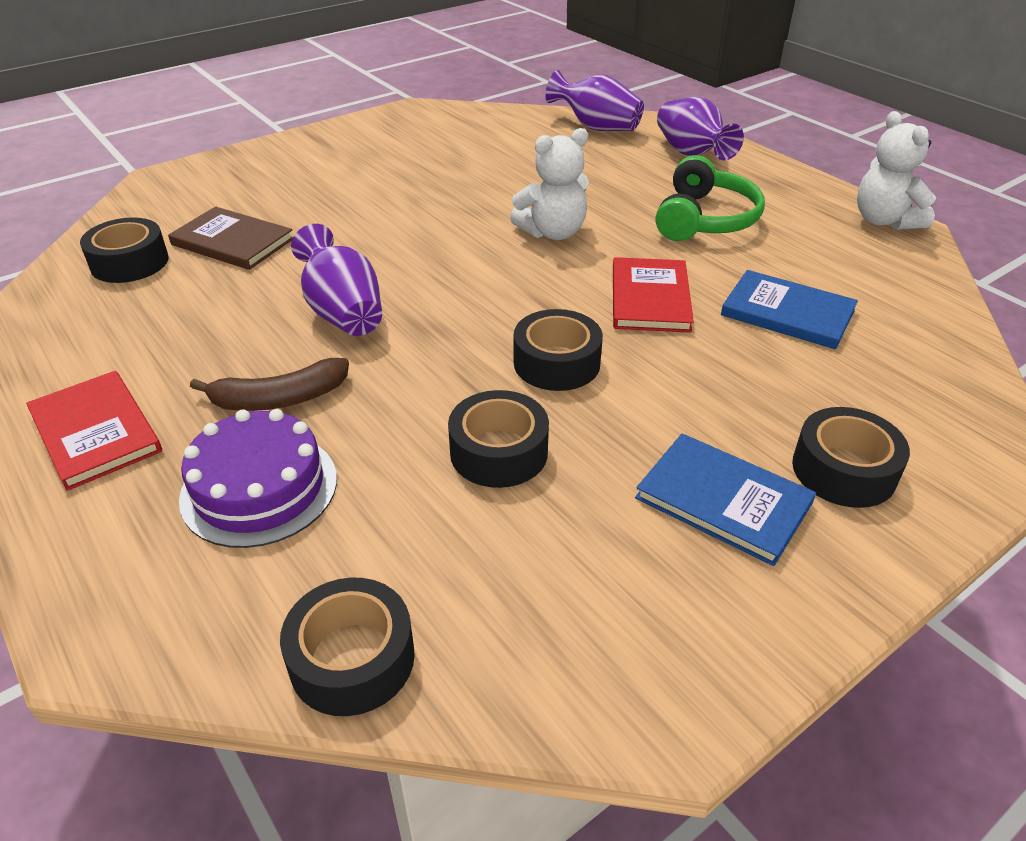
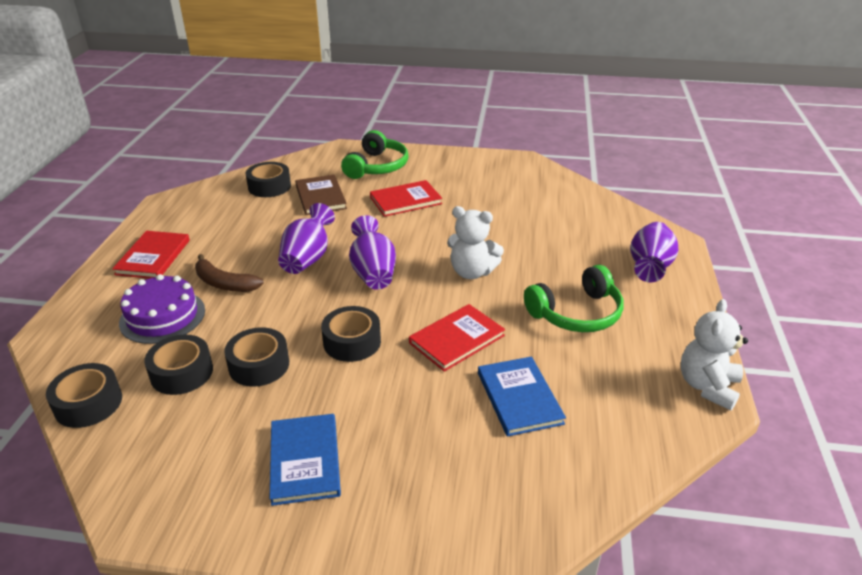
camera: 45 degrees right, 5 degrees down
purple vase [545,70,644,131] -> purple vase moved to [349,215,396,290]
black tape [792,407,910,508] -> black tape moved to [144,335,213,395]
none -> green headphones [341,130,409,179]
none -> red book [370,180,442,217]

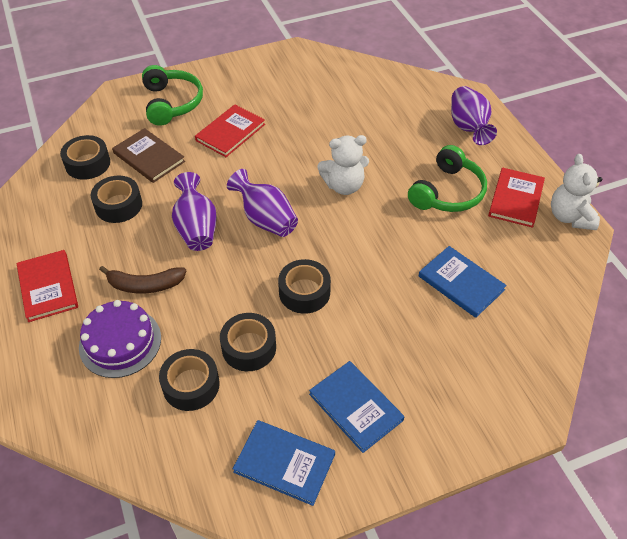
camera: 30 degrees left, 15 degrees up
black tape [46,363,122,428] -> black tape moved to [91,175,142,223]
red book [409,304,505,372] -> red book moved to [488,168,545,228]
none -> blue book [233,420,335,506]

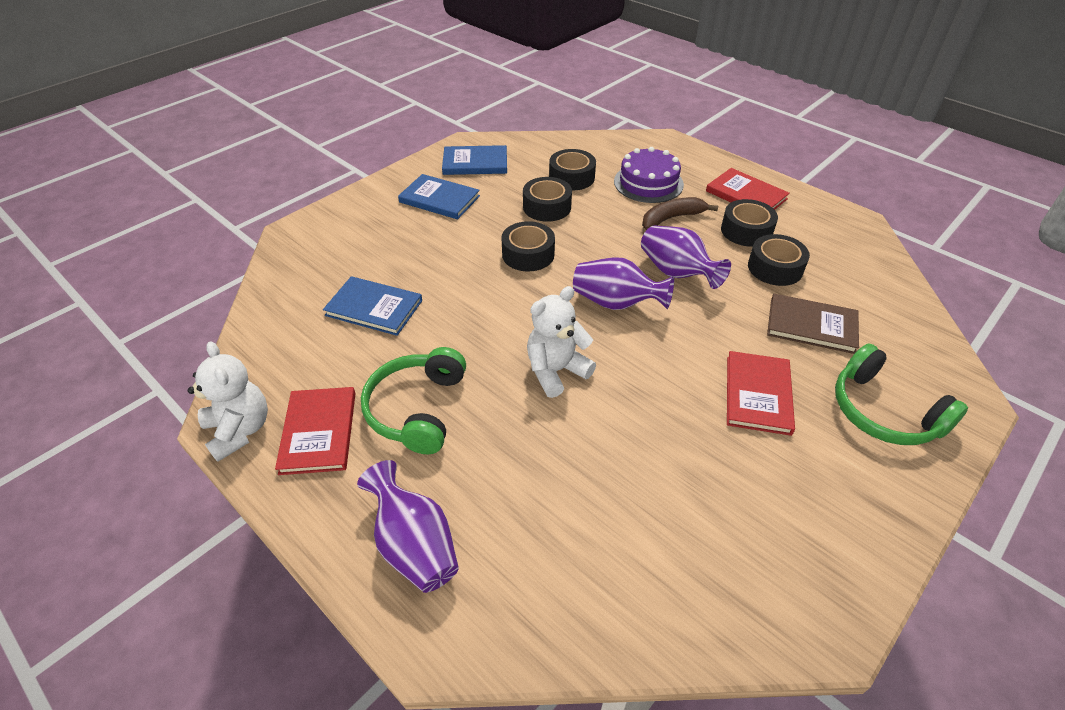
camera: 155 degrees right, 5 degrees down
black tape [60,135,110,180] -> black tape moved to [721,199,778,247]

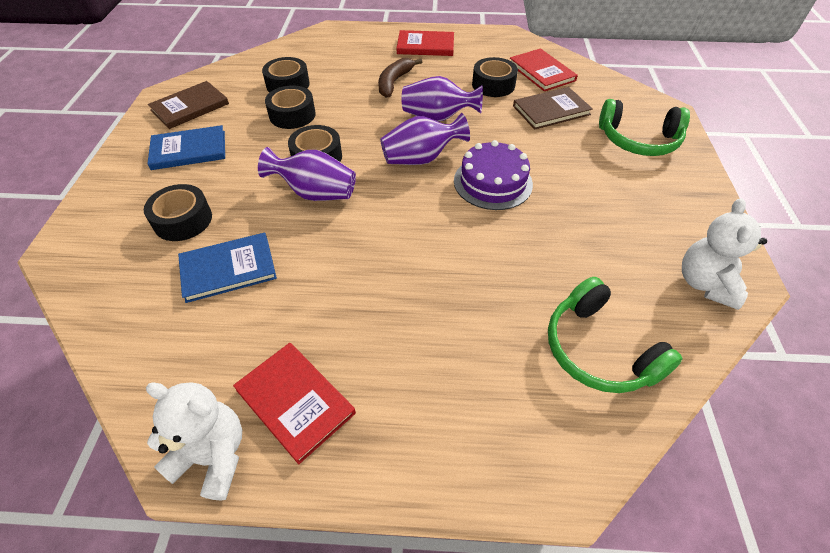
camera: 40 degrees left, 5 degrees up
purple vase [357,460,459,593] -> purple vase moved to [258,147,356,201]
green headphones [361,347,466,454] -> green headphones moved to [548,277,683,393]
blue book [442,145,507,175] -> brown book [148,81,229,129]
white teddy bear [527,286,596,398] -> white teddy bear moved to [682,198,767,310]
purple cake [614,147,684,203] -> purple cake moved to [454,140,533,210]
black tape [721,199,778,247] -> black tape moved to [144,184,212,241]
red book [727,351,795,436] -> red book moved to [510,48,578,91]

